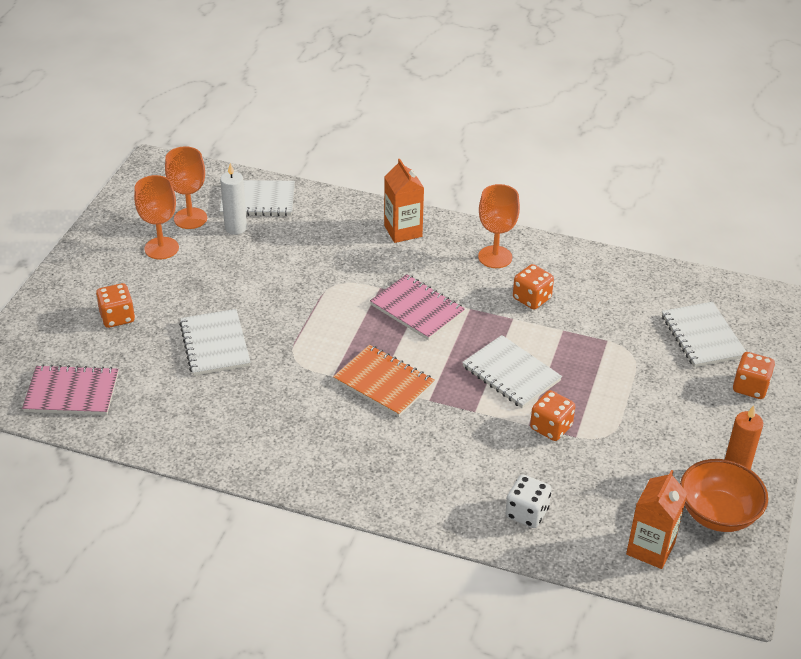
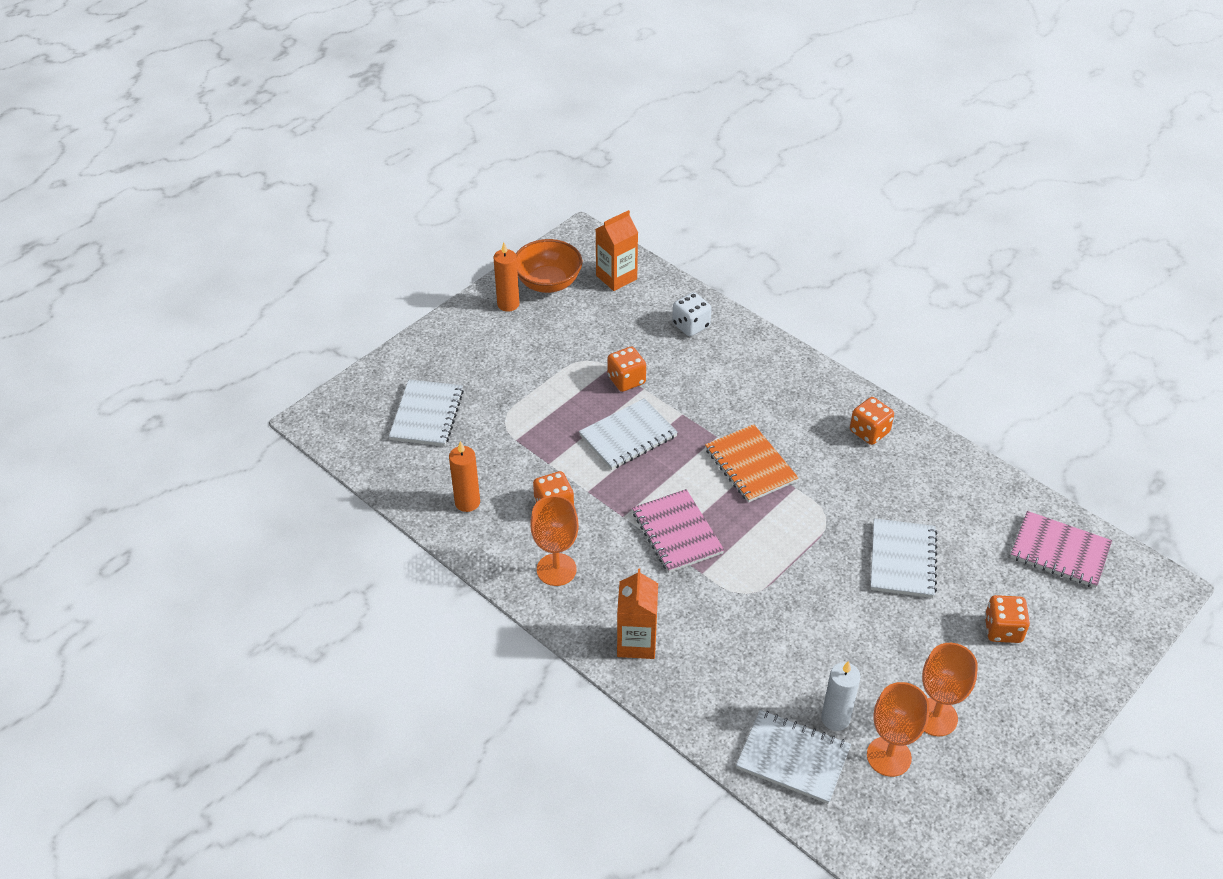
camera: 155 degrees left, 5 degrees up
white notebook [462,335,562,408] -> white notebook turned 75 degrees clockwise [579,398,678,470]
orange dice [733,352,775,399] -> orange dice moved to [850,397,894,445]
none -> orange candle [449,441,480,512]

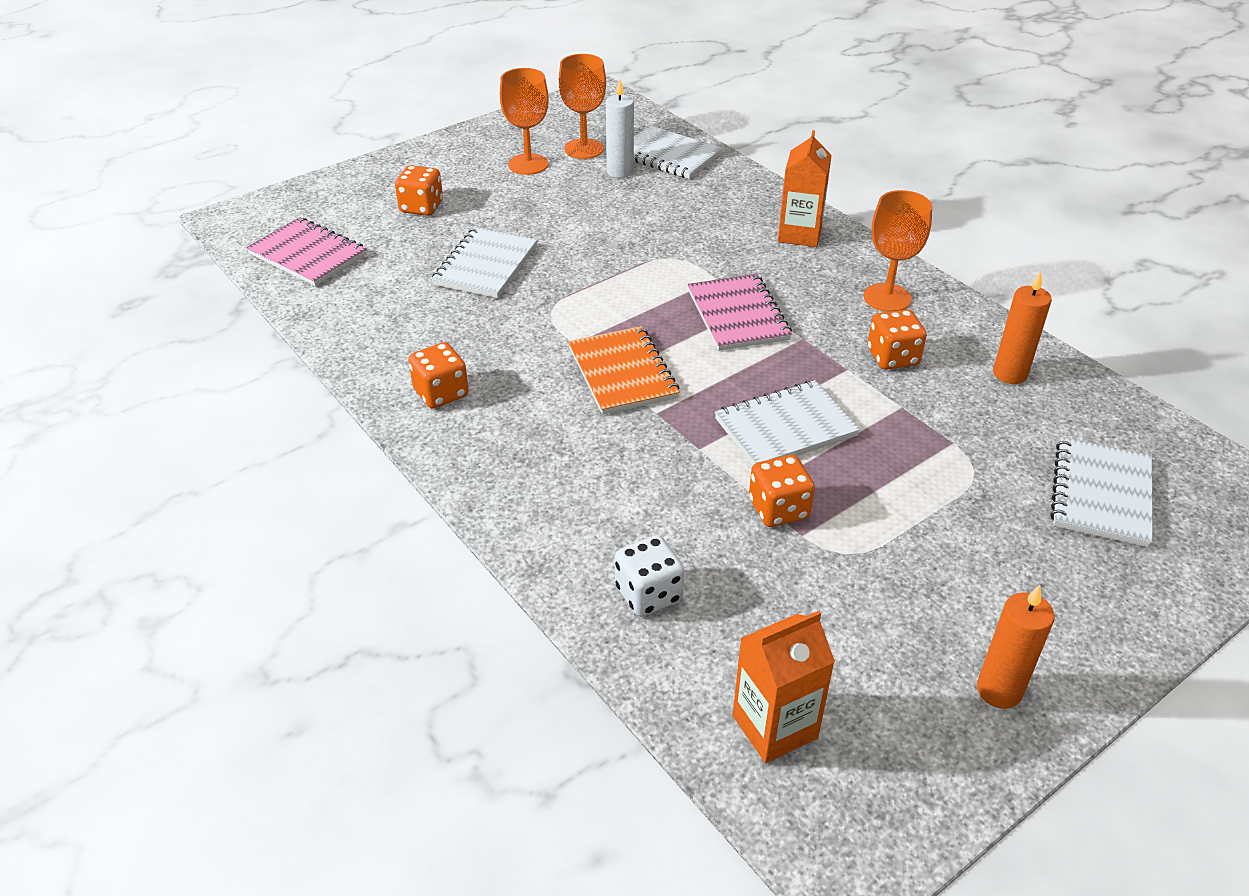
camera: 170 degrees left, 5 degrees down
orange bowl [516,239,582,293] -> none

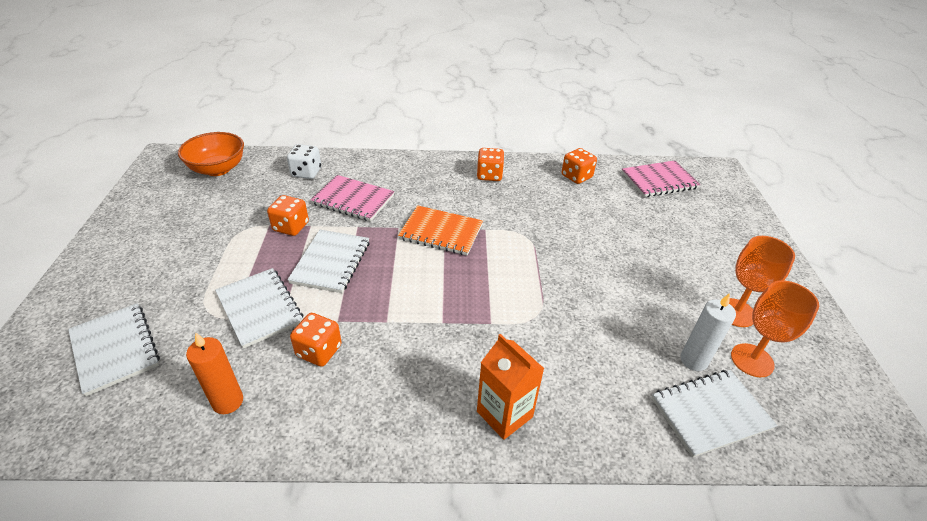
camera: 125 degrees right, 0 degrees up
orange dice [395,165,443,216] -> orange dice moved to [562,148,597,184]
white notebook [431,227,537,298] -> white notebook moved to [215,268,303,349]
pink notebook [688,274,792,351] -> pink notebook moved to [310,175,394,222]
orange carton [733,611,835,763] -> orange bowl [178,132,244,176]
orange goblet [864,190,932,312] -> none
orange candle [977,585,1055,709] -> none

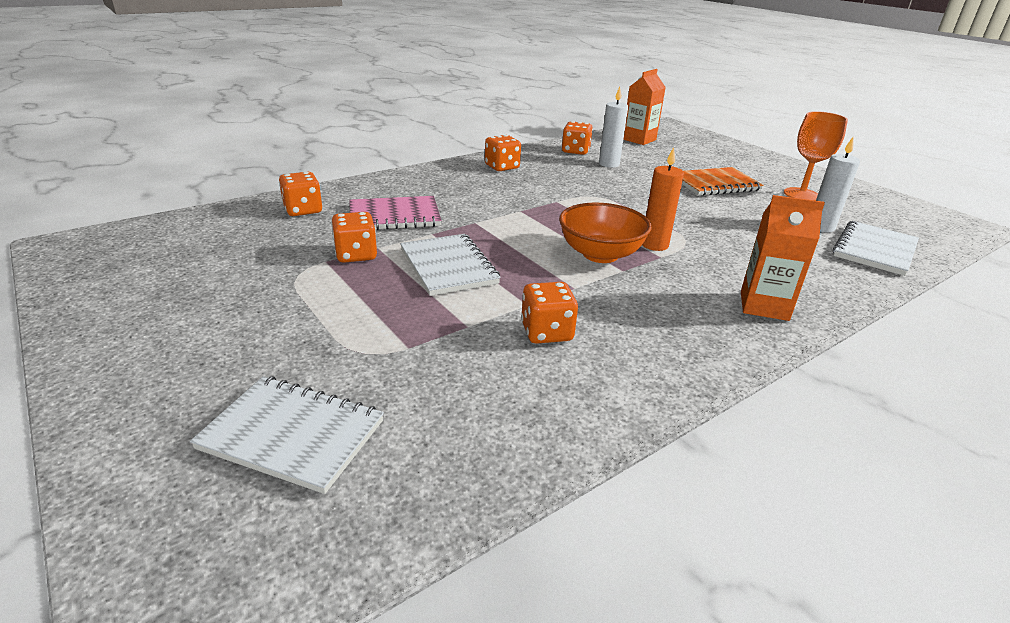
camera: 35 degrees left, 10 degrees down
orange bowl [178,132,244,176] -> orange bowl moved to [559,203,652,263]
orange candle [186,332,243,414] -> orange candle moved to [642,147,684,251]
white notebook [215,268,303,349] -> none
white dice [287,144,321,179] -> orange dice [279,172,322,216]
orange notebook [398,205,483,255] -> orange notebook moved to [682,167,764,196]
pink notebook [621,160,700,197] -> orange carton [623,69,666,145]
orange goblet [731,280,819,377] -> none
none -> white candle [599,87,628,168]

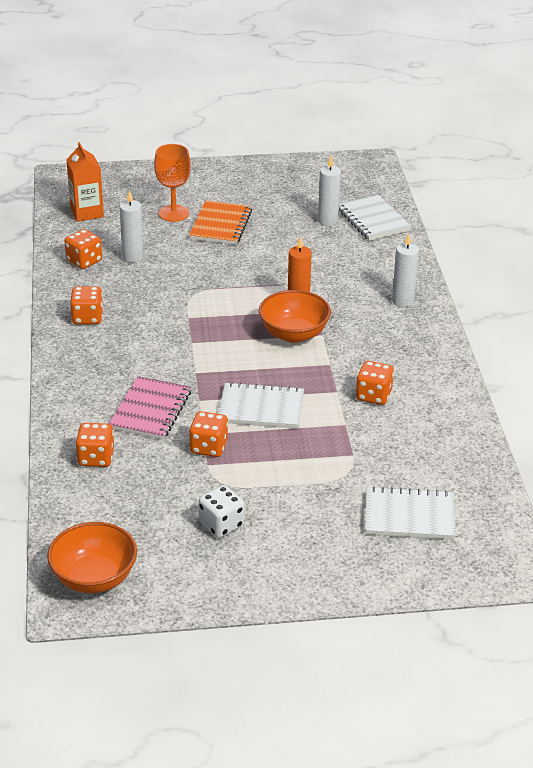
camera: 60 degrees left, 5 degrees up
white notebook [190,376,384,494] -> white notebook turned 45 degrees clockwise [365,486,456,540]
orange carton [741,195,825,321] -> white candle [392,234,419,307]
orange goblet [784,111,848,201] -> orange goblet moved to [154,144,191,222]
none -> orange bowl [47,522,137,593]
none -> white dice [199,485,244,538]

